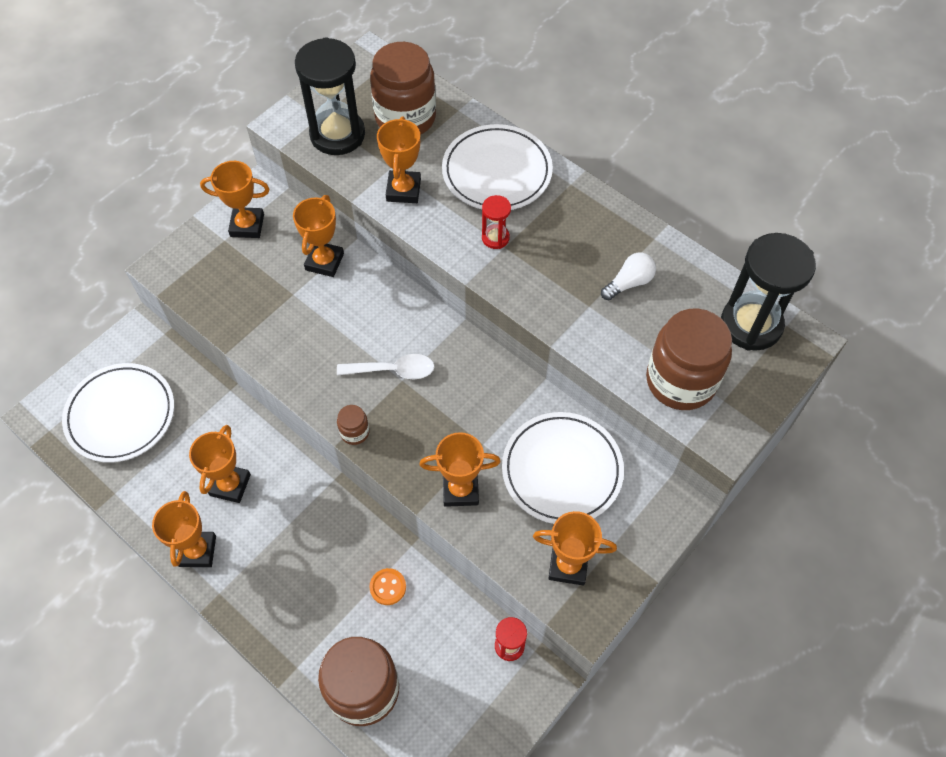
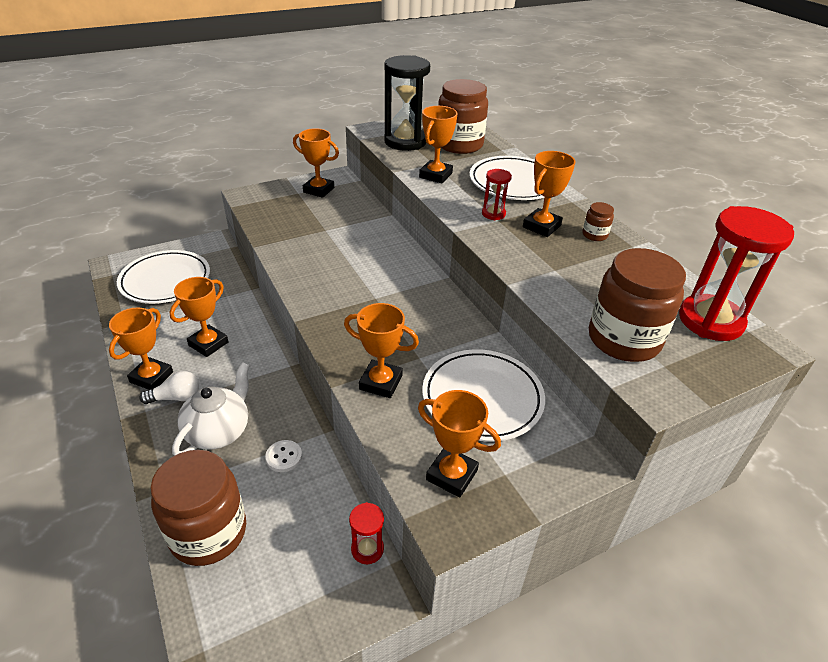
camera: 20 degrees right, 20 degrees down
orange trophy [293,195,344,277] -> orange trophy moved to [523,151,576,237]
white spoon [337,354,435,379] -> none
brown jar [337,405,369,445] -> brown jar moved to [582,202,614,241]
orange button [370,568,406,605] -> white button [265,440,302,472]
white light bulb [601,253,656,300] -> white light bulb moved to [139,371,199,404]
black hourglass [721,233,816,351] -> red hourglass [679,206,794,341]
none -> white teapot [172,362,250,456]

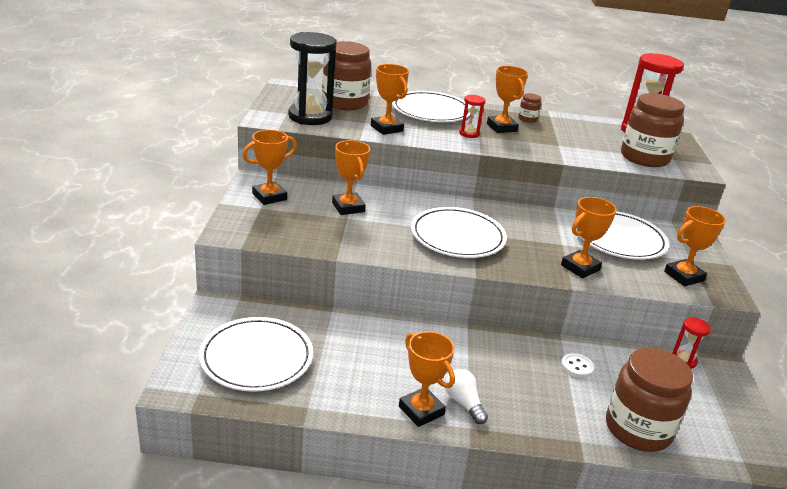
camera: 60 degrees left, 10 degrees down
white light bulb [139,371,199,404] -> white light bulb turned 45 degrees counterclockwise [445,369,488,424]
orange trophy [170,277,228,357] -> orange trophy moved to [332,140,370,215]
white teapot [172,362,250,456] -> none
none -> white plate [411,207,507,258]

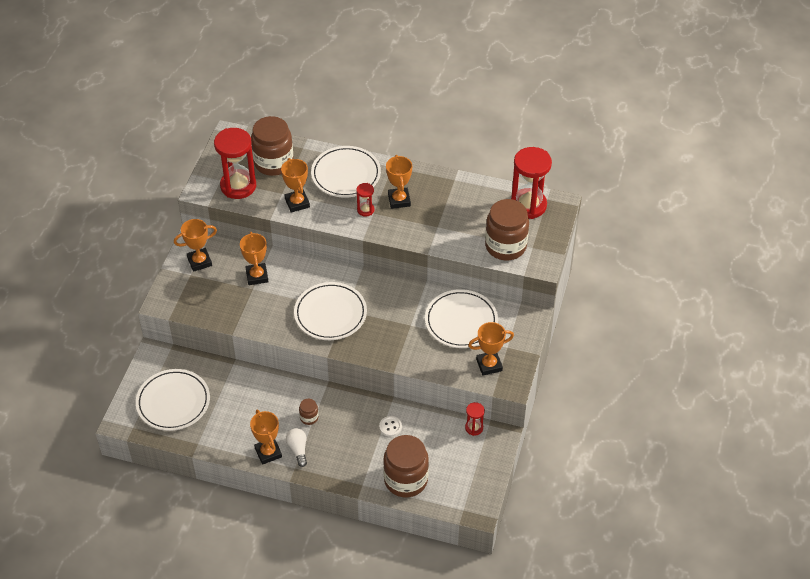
camera: 15 degrees right, 20 degrees up
black hourglass [288,32,337,125] -> red hourglass [214,128,256,199]
brown jar [518,93,541,123] -> brown jar moved to [299,399,318,425]
orange trophy [561,197,617,278] -> none

